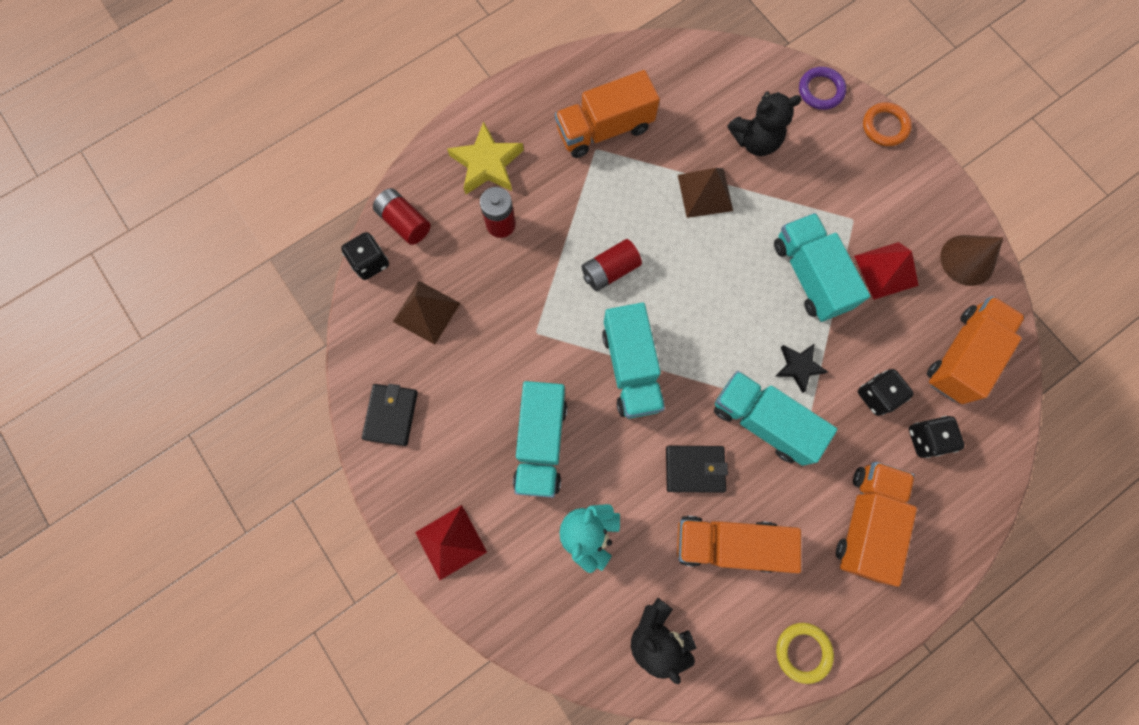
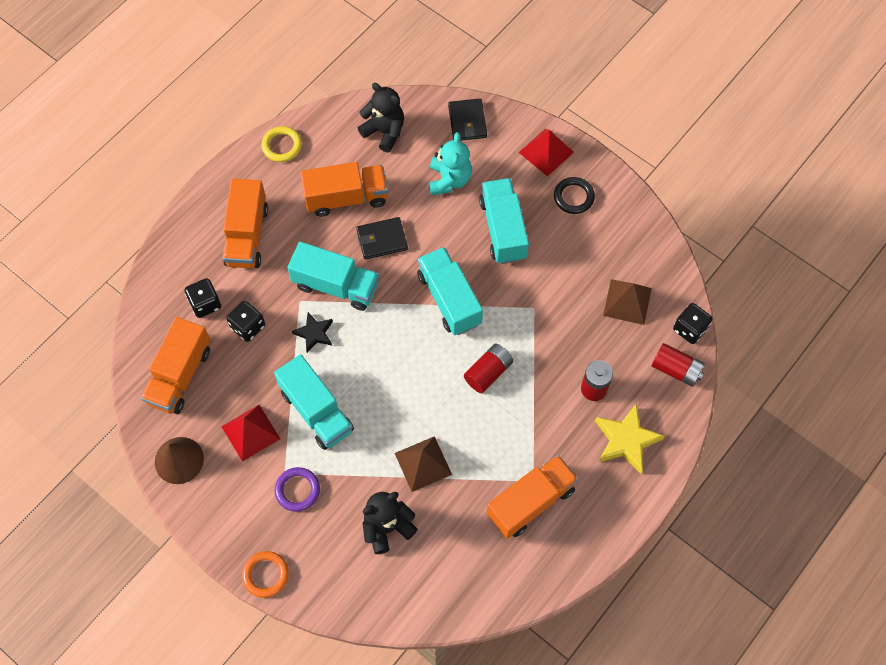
camera: 165 degrees right, 10 degrees down
black wallet [362,384,418,446] -> black wallet moved to [448,99,487,141]
purple ring [799,67,846,110] -> purple ring moved to [275,467,320,512]
none -> black ring [554,177,595,214]

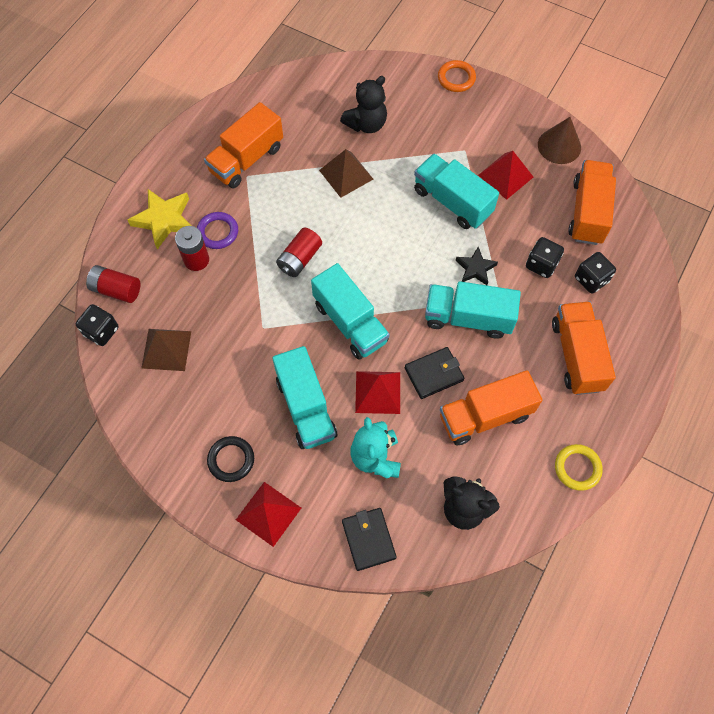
camera: 170 degrees right, 0 degrees up
purple ring [275,467,320,512] -> purple ring moved to [197,212,238,249]
none -> red pyramid [355,371,400,414]

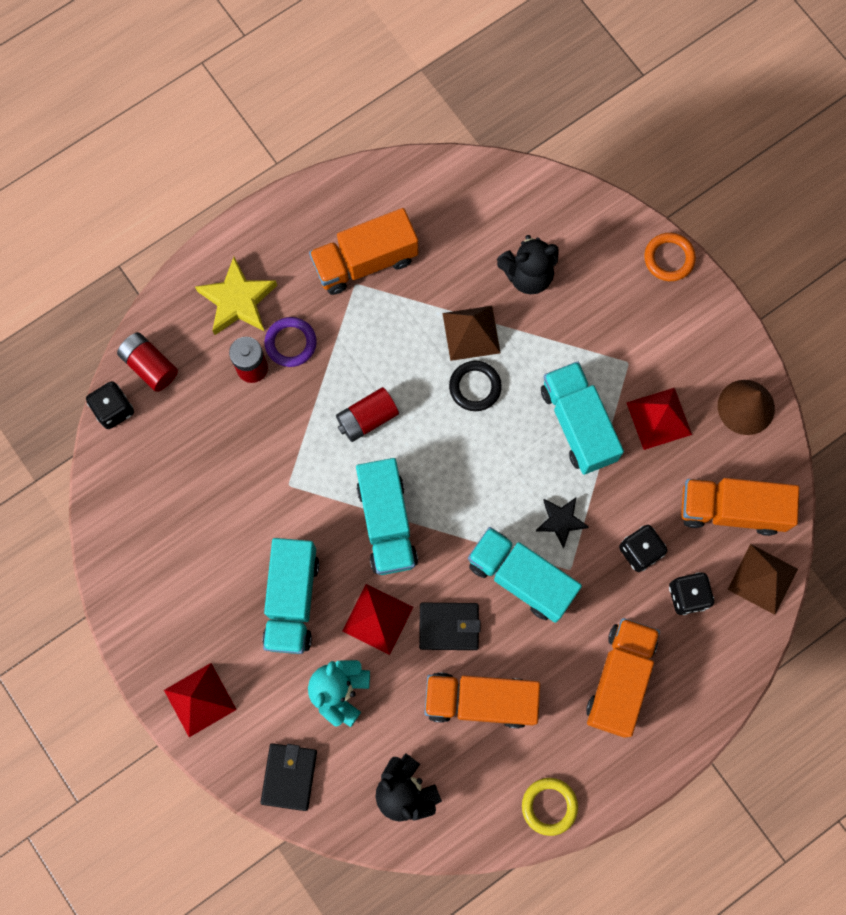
camera: 25 degrees right, 10 degrees up
brown pyramid [142,329,191,371] -> brown pyramid moved to [728,544,798,615]
black ring [207,436,254,482] -> black ring moved to [449,361,502,411]
orange truck [568,160,616,245] -> orange truck turned 120 degrees counterclockwise [681,478,799,536]

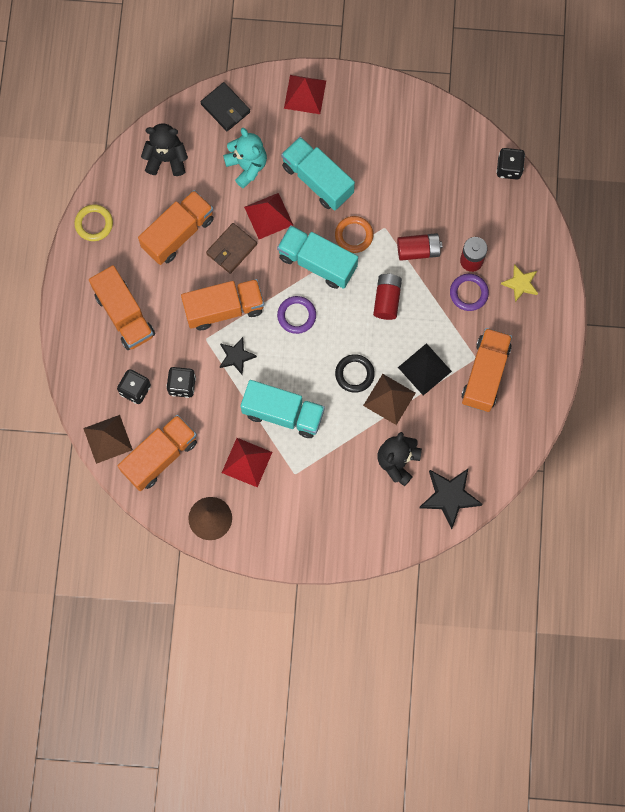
camera: 130 degrees right, 0 degrees up
red battery [117,332,178,392] -> red battery moved to [397,233,442,261]
yellow star [195,257,277,335] -> yellow star [501,264,538,302], size x0.63
black wallet [419,603,480,650] -> brown wallet [206,223,257,274]
turquoise truck [468,527,582,623] -> orange truck [181,279,264,330]
orange ring [644,233,696,281] -> orange ring moved to [335,216,374,253]
none -> purple ring [277,296,316,334]
none -> black pyramid [398,343,452,396]
none -> black star [419,469,482,529]

